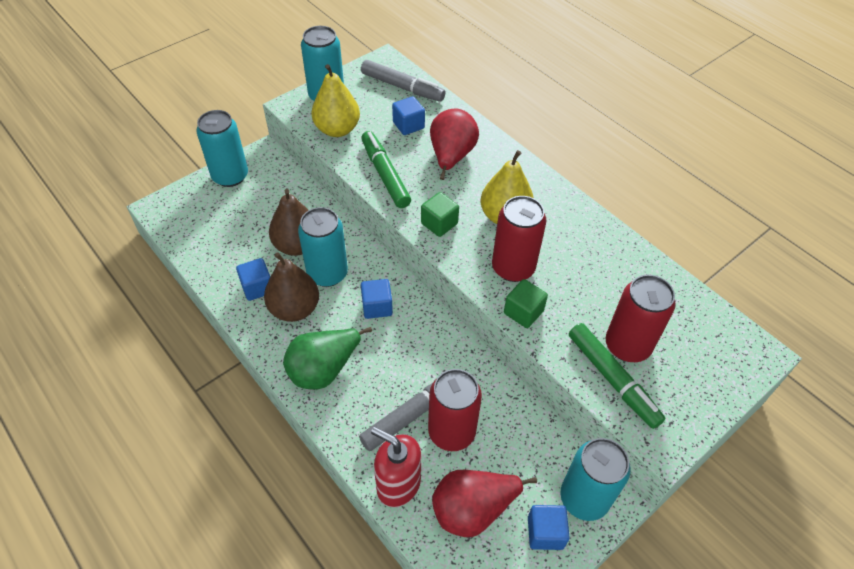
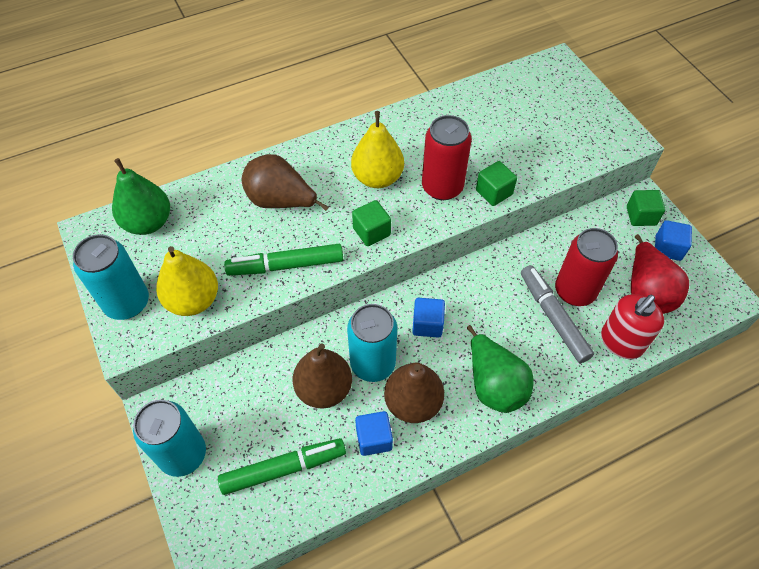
camera: 75 degrees left, 5 degrees up
grey marker [361,60,446,102] -> green pear [112,158,170,235]
blue cube [392,96,425,135] -> none
red pear [430,109,479,180] -> brown pear [242,154,329,211]
turquoise can [560,438,630,521] -> green cube [627,190,665,226]
green marker [569,323,666,429] -> green marker moved to [218,438,346,495]
red can [606,275,676,362] -> none

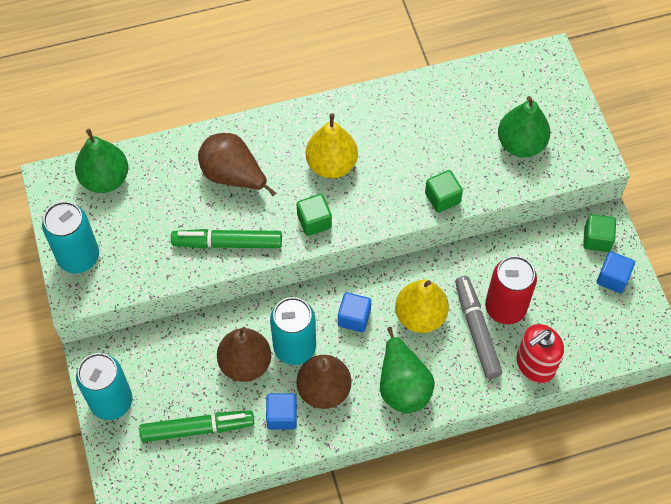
camera: 10 degrees right, 5 degrees up
yellow pear [156,246,218,316] -> yellow pear moved to [395,279,449,333]
red can [422,115,472,200] -> none
red pear [631,234,689,314] -> none
none -> green pear [498,96,551,157]

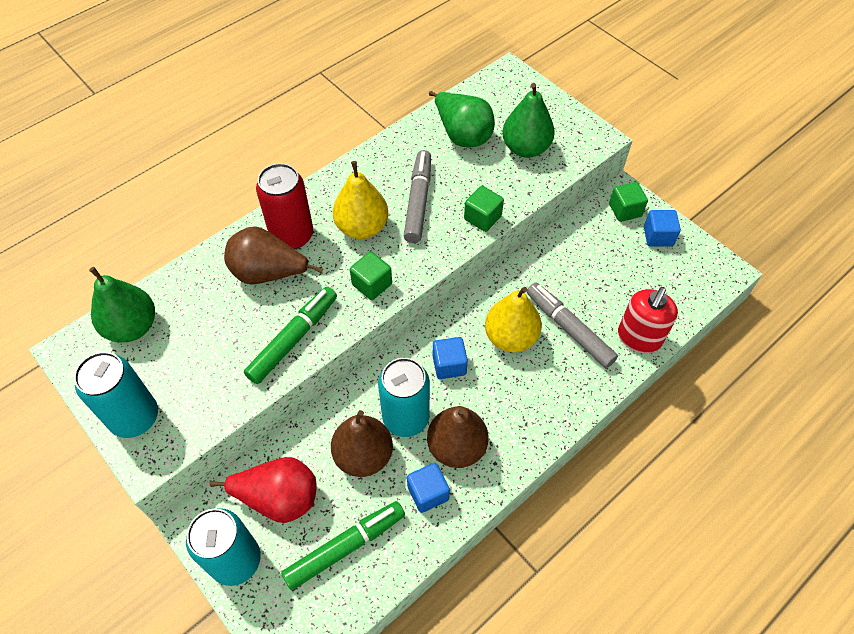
camera: 25 degrees left, 5 degrees down
green marker [171,229,282,249] -> green marker turned 150 degrees clockwise [244,287,337,384]
green pear [380,327,434,413] -> green pear moved to [429,91,495,147]
red can [485,256,537,324] -> red can moved to [256,163,313,249]
none -> red pear [209,457,317,523]
none -> grey marker [404,150,431,243]

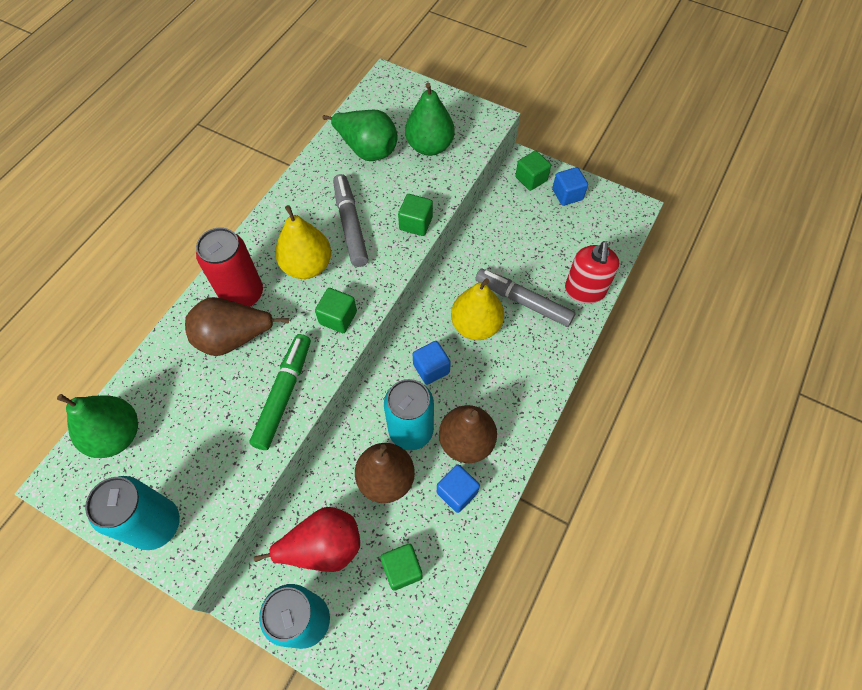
camera: 20 degrees left, 5 degrees up
green marker [281,501,405,590] -> green cube [380,544,423,591]

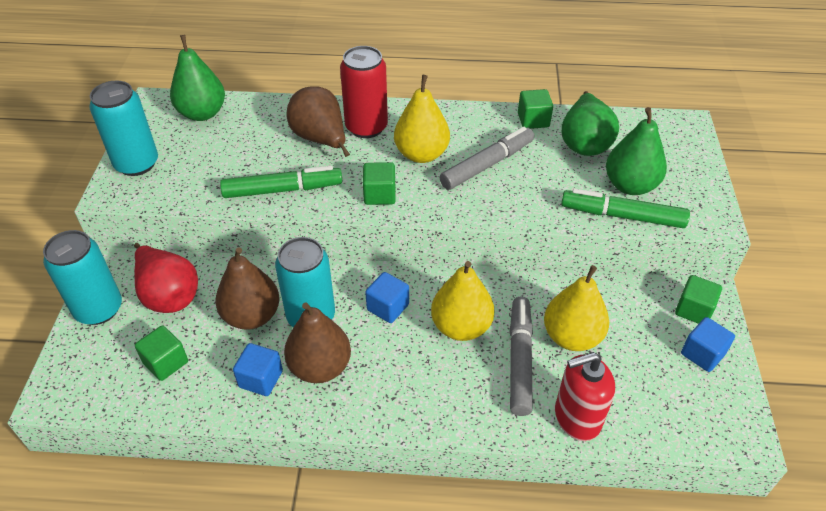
camera: 65 degrees right, 15 degrees down
green cube [398,194,433,236] -> green cube moved to [518,89,553,129]
none -> yellow pear [544,265,609,351]
none -> green marker [561,189,690,228]

